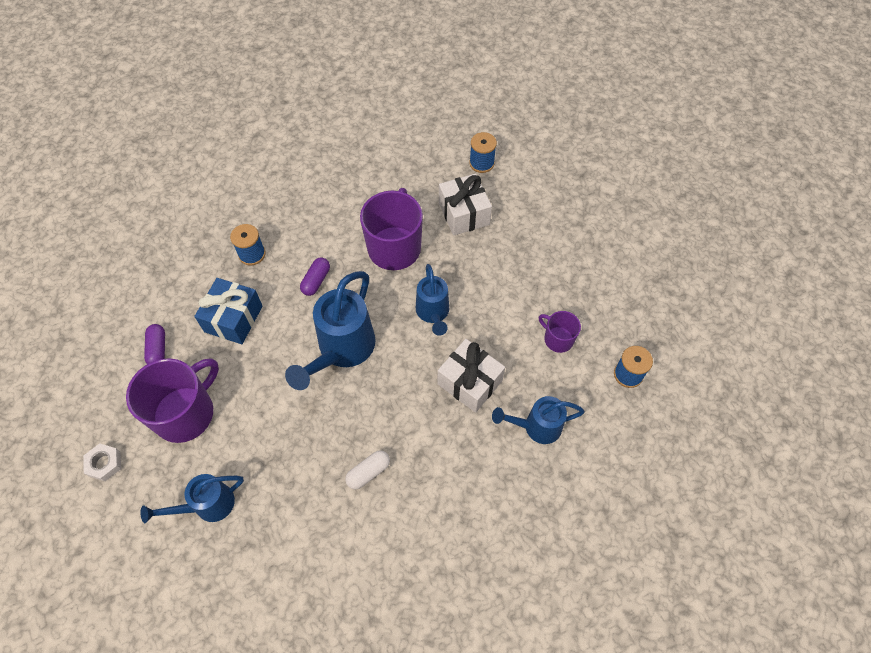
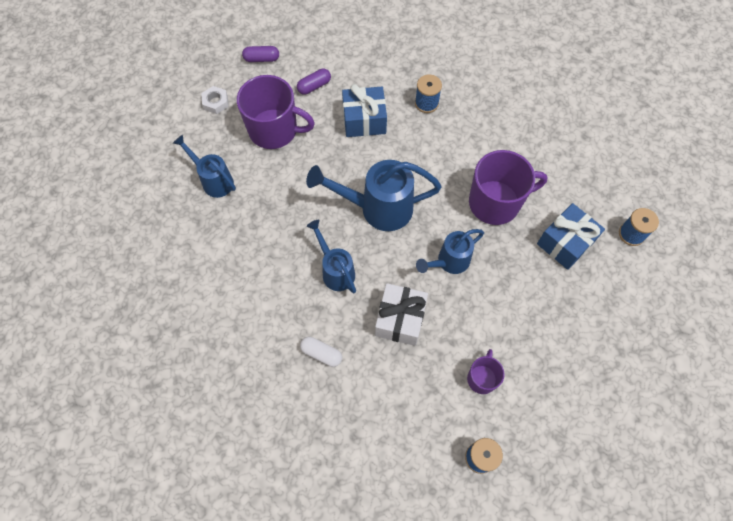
camera: 65 degrees right, 5 degrees up
purple capsule [300,257,330,296] -> purple capsule moved to [242,46,279,62]
white capsule [345,450,390,490] -> white capsule moved to [300,337,342,367]
white gift [439,174,492,235] -> blue gift [537,203,605,270]
blue watering can [492,396,585,444] -> blue watering can moved to [307,220,356,293]

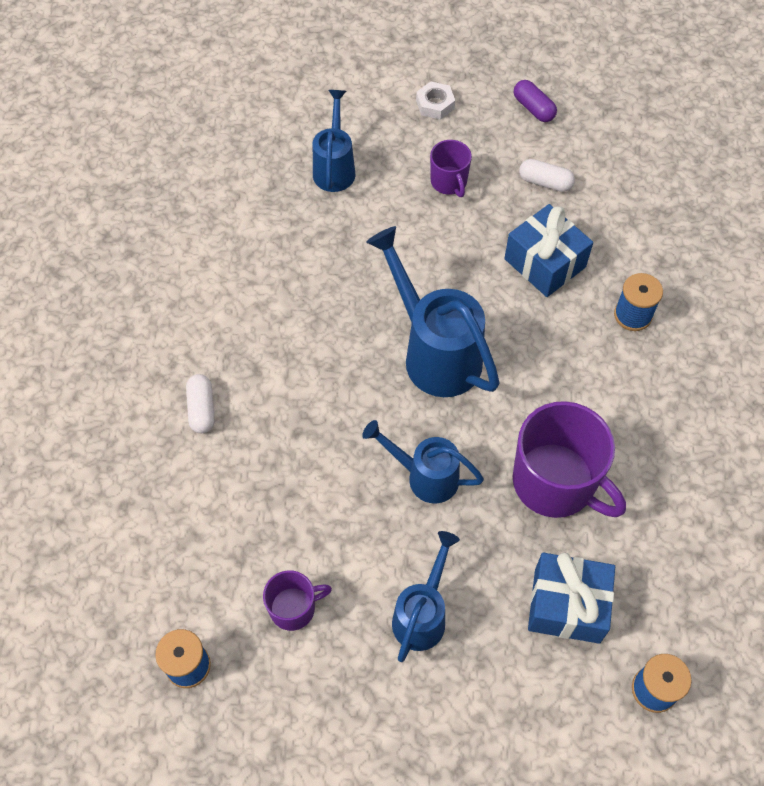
camera: 55 degrees right, 5 degrees down
purple mug [237,75,315,149] -> purple mug [430,140,472,197], size x0.52
purple capsule [297,69,331,95] -> white capsule [519,159,575,192]
blue watering can [307,220,356,293] -> blue watering can moved to [392,531,460,662]
white gift [375,283,428,346] -> none

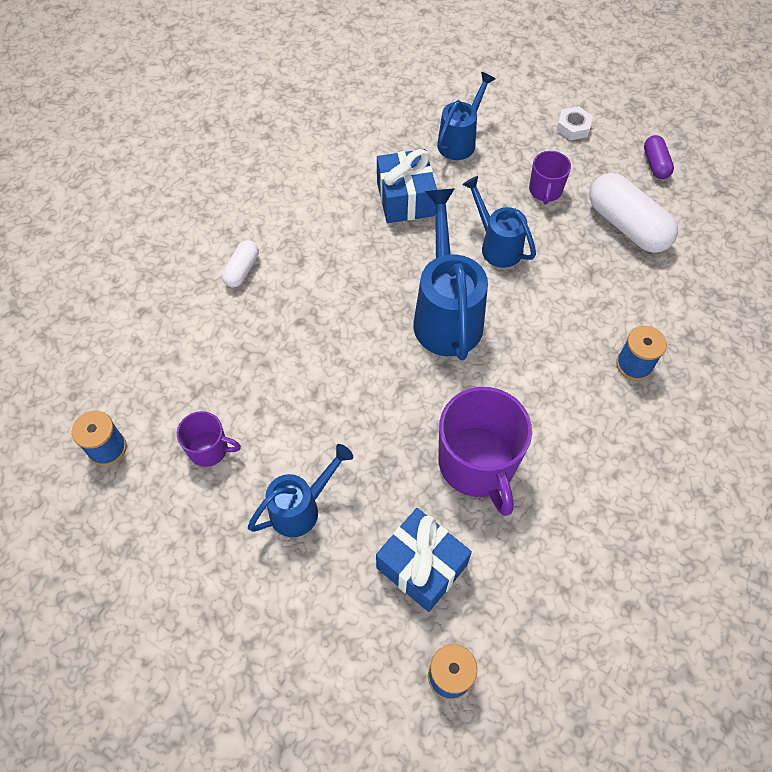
camera: 30 degrees right, 0 degrees up
blue watering can [362,420,484,503] -> blue watering can moved to [462,176,536,268]
blue gift [504,204,593,297] -> blue gift moved to [377,149,437,223]
white capsule [519,159,575,192] -> white capsule [589,173,678,253], size x1.91

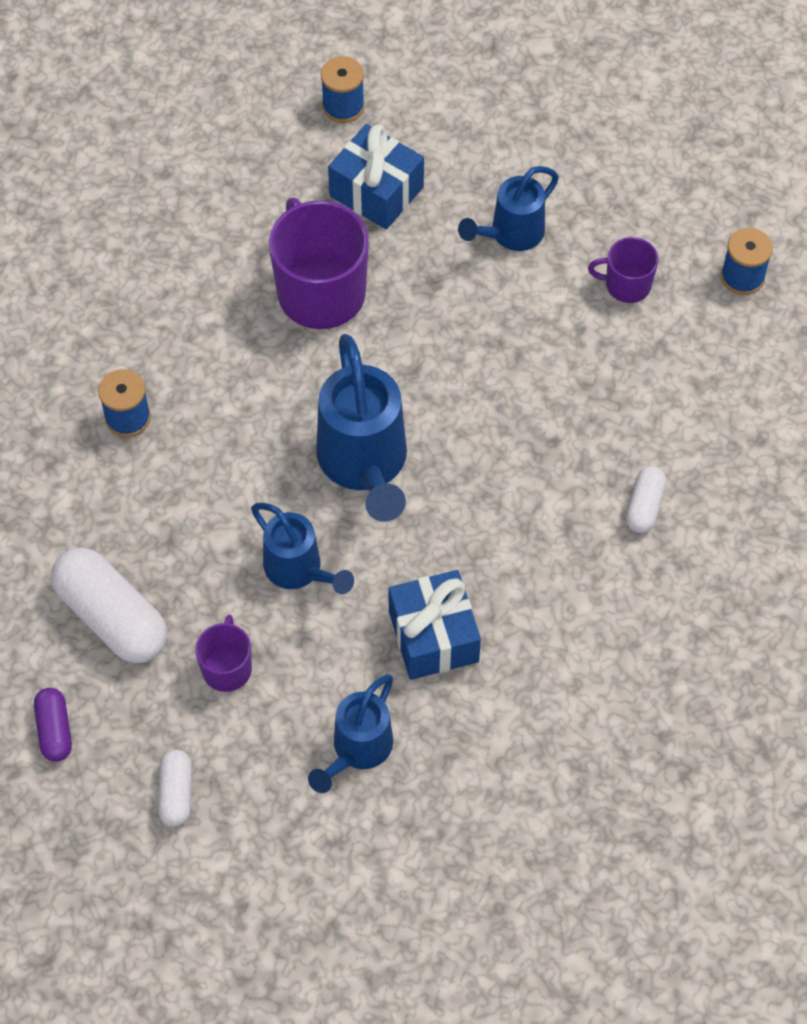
camera: 175 degrees right, 0 degrees up
white nut [556,106,593,140] -> white capsule [158,749,192,826]

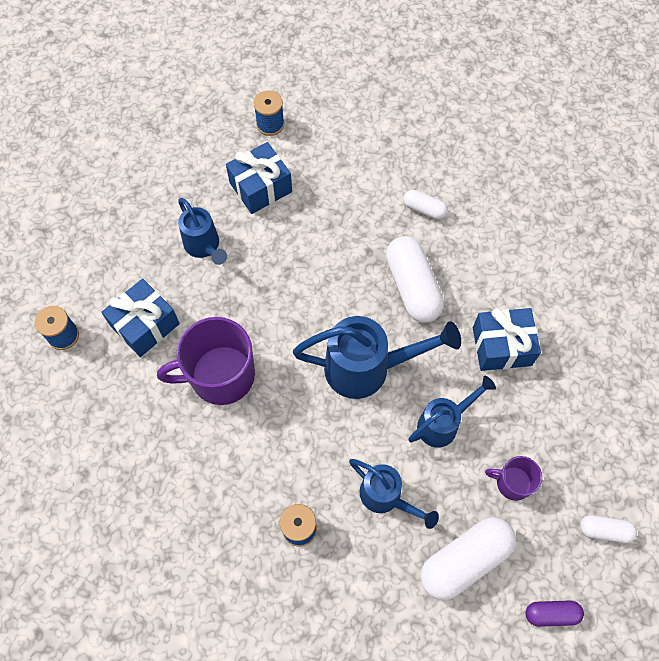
camera: 80 degrees left, 5 degrees up
blue watering can [308,674,393,793] -> blue watering can moved to [349,459,439,529]
purple mug [588,237,659,303] -> blue gift [226,142,292,214]
none -> white capsule [386,236,444,323]

